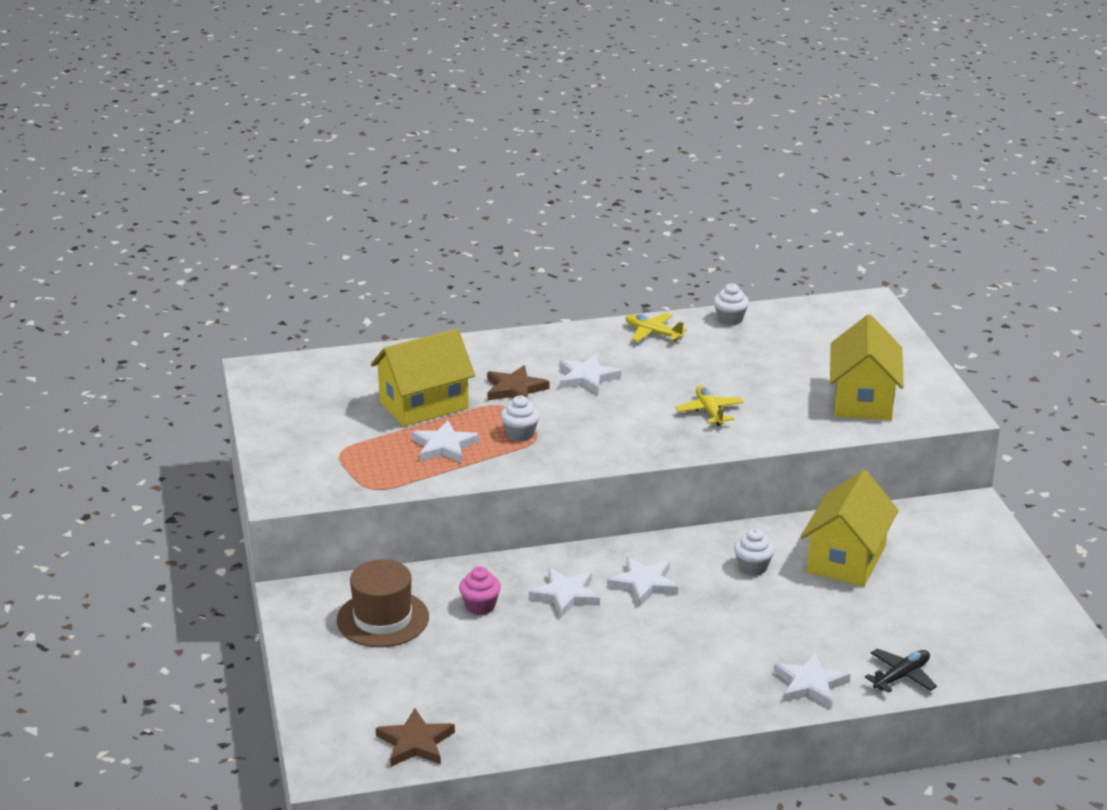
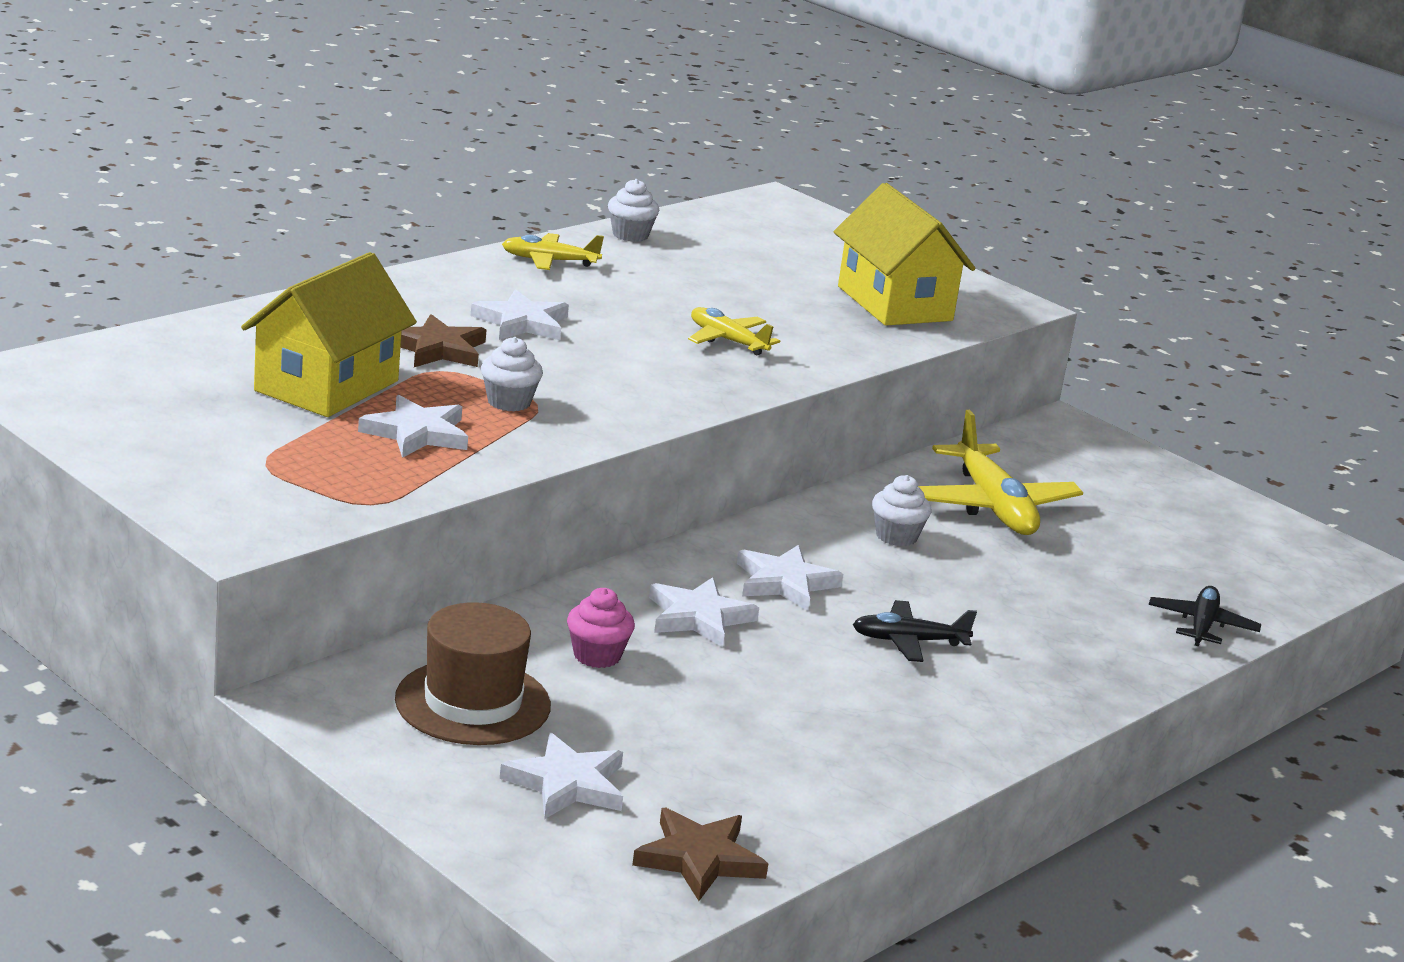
camera: 35 degrees left, 5 degrees down
white star [774,653,851,708] -> white star moved to [500,733,623,819]
yellow house [800,470,899,587] -> yellow plane [918,410,1083,535]
none -> black plane [852,600,977,662]

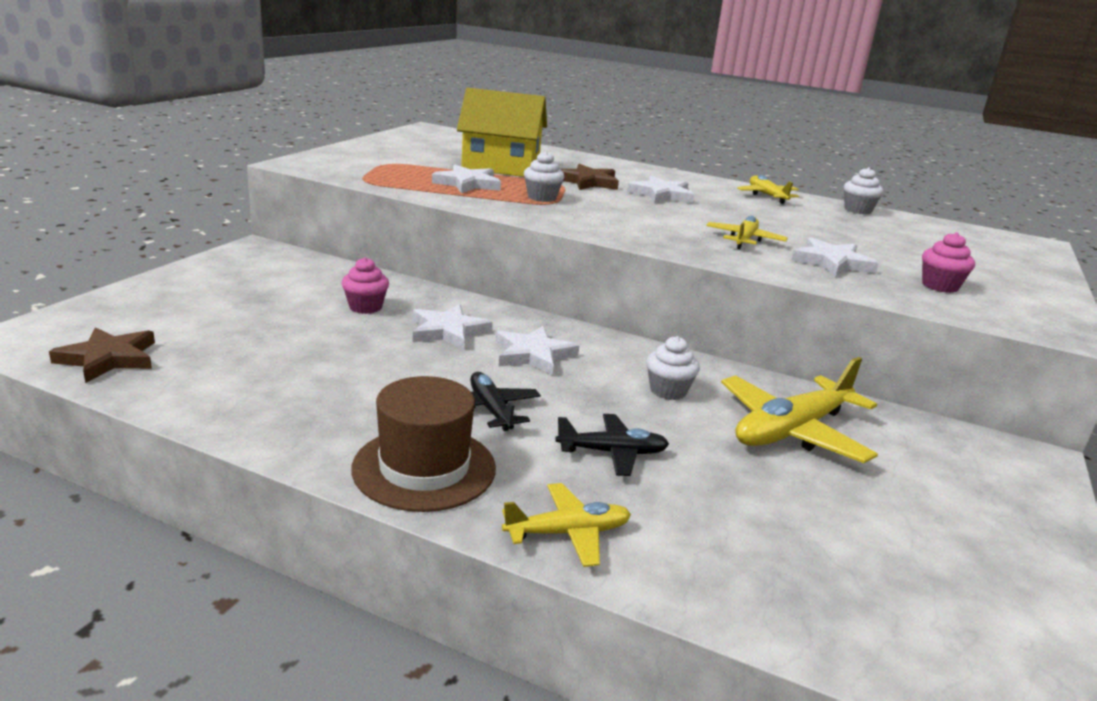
camera: 70 degrees right, 0 degrees up
brown hat [395,602,551,745] -> brown hat moved to [351,376,496,512]
white star [500,733,623,819] -> white star moved to [791,237,879,277]
yellow house [834,183,975,326] -> pink cupcake [922,232,975,293]
black plane [1149,586,1261,646] -> black plane moved to [556,414,669,476]
none -> yellow plane [502,483,631,567]

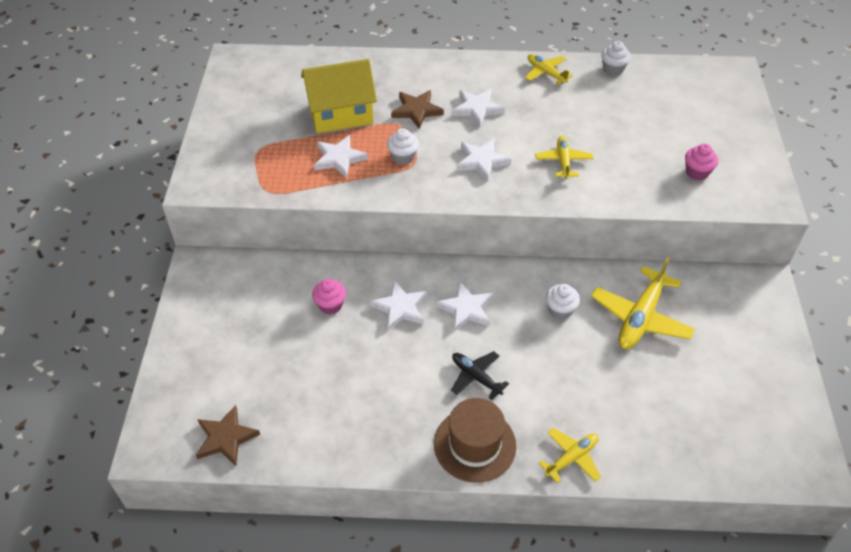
camera: 20 degrees left, 25 degrees up
black plane [556,414,669,476] -> none
white star [791,237,879,277] -> white star moved to [456,139,511,181]

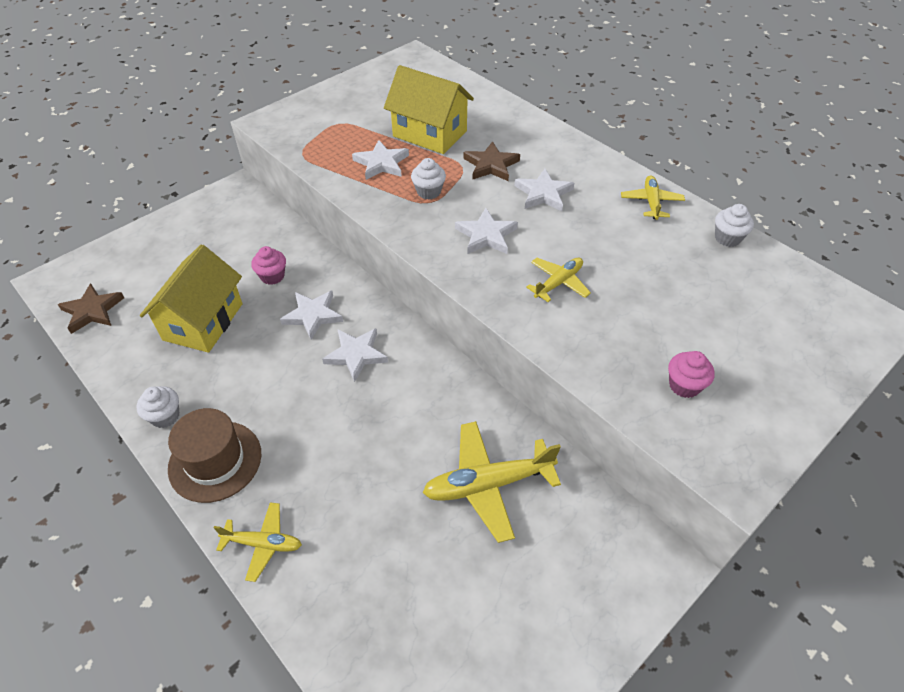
camera: 45 degrees right, 0 degrees up
black plane [451,351,509,400] -> none
white cupcake [546,284,580,320] -> white cupcake moved to [136,386,179,428]
none -> yellow house [140,244,243,353]

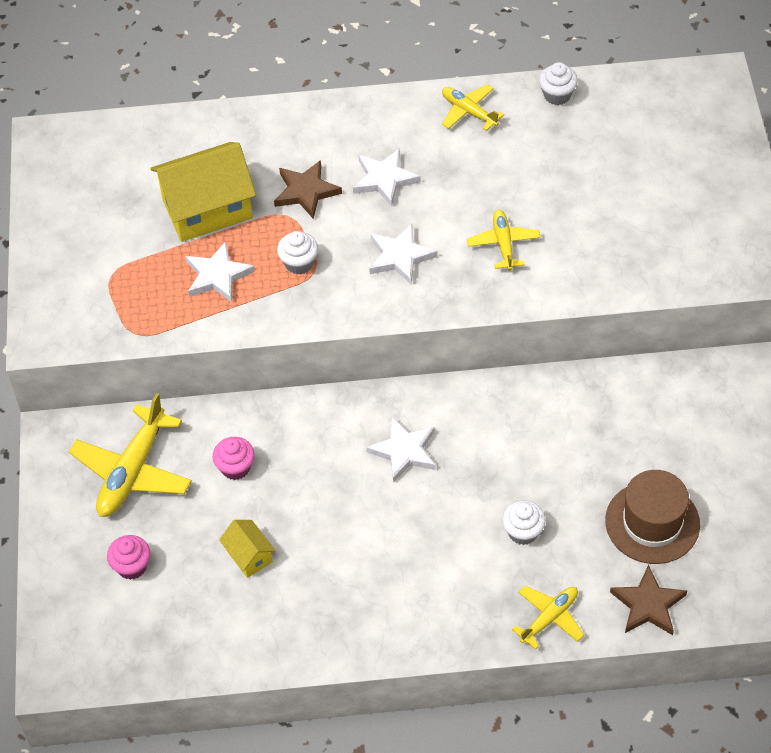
camera: 50 degrees left, 5 degrees up
brown star [58,283,124,334] -> brown star moved to [610,565,687,635]
white cupcake [136,386,179,428] -> white cupcake moved to [502,501,546,545]
yellow house [140,244,243,353] -> yellow house [219,520,276,578], size x0.48
brown hat [168,408,261,503] -> brown hat moved to [605,470,700,564]
white star [280,290,343,340] -> none
yellow plane [423,421,561,543] -> yellow plane moved to [69,393,192,517]
pink cupcake [668,351,715,398] -> pink cupcake moved to [107,535,150,580]

